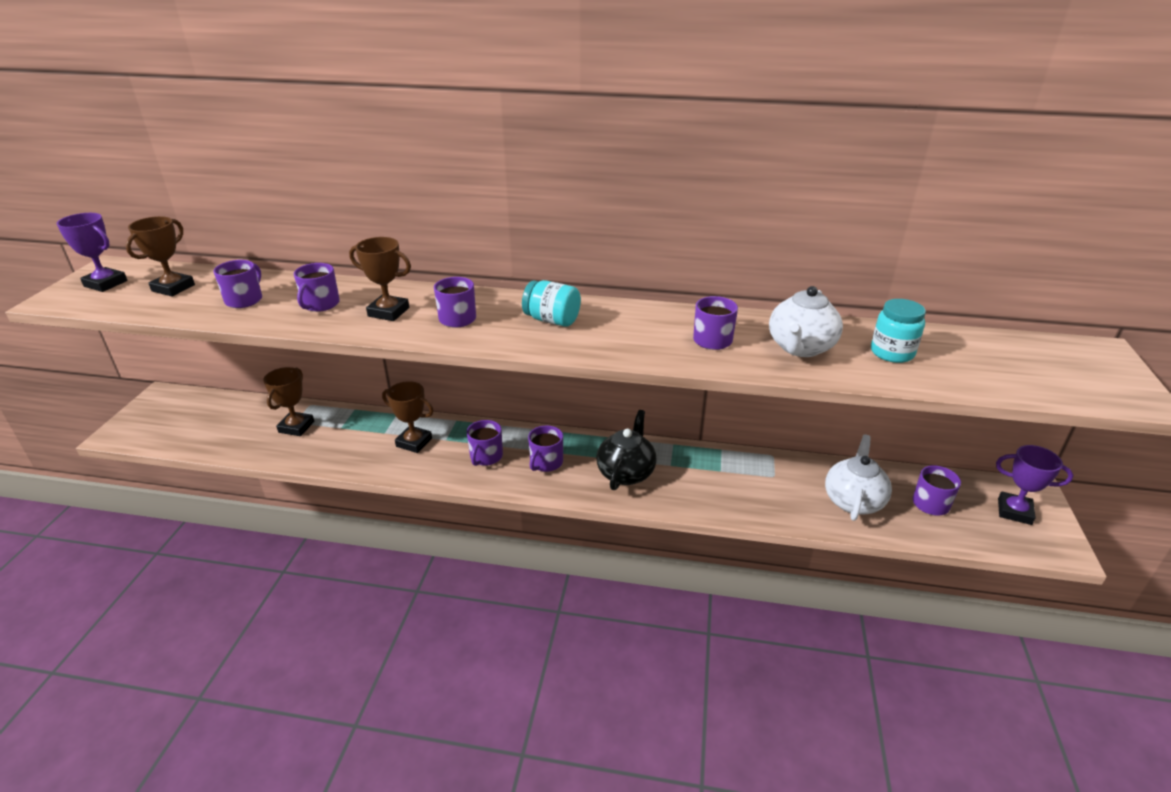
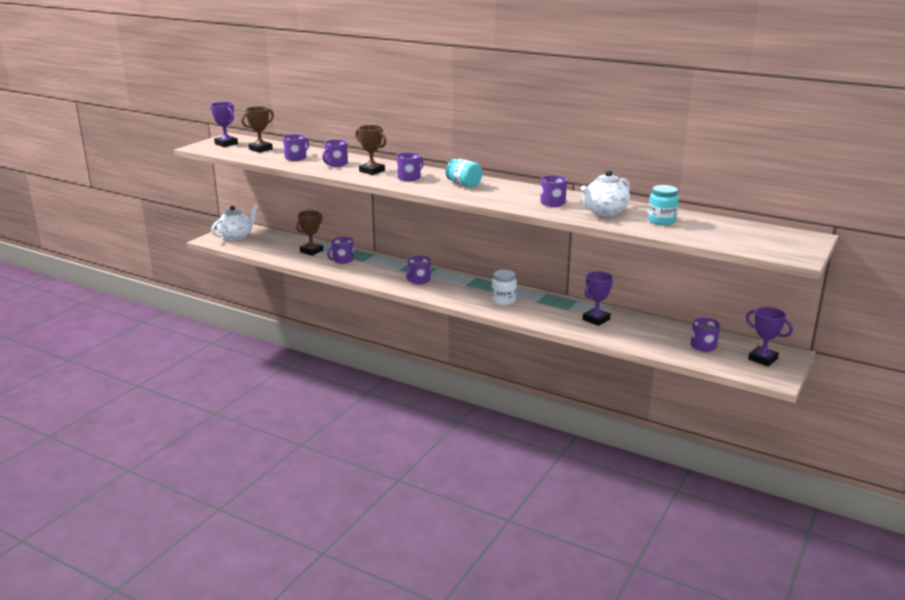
camera: 20 degrees right, 10 degrees down
brown trophy [382,381,434,453] -> none
purple mug [528,426,563,472] -> purple mug moved to [327,237,354,264]
black teapot [597,410,657,490] -> white jar [492,270,517,305]
white teapot [825,435,892,521] -> white teapot moved to [211,204,258,241]
none -> purple trophy [583,271,613,326]

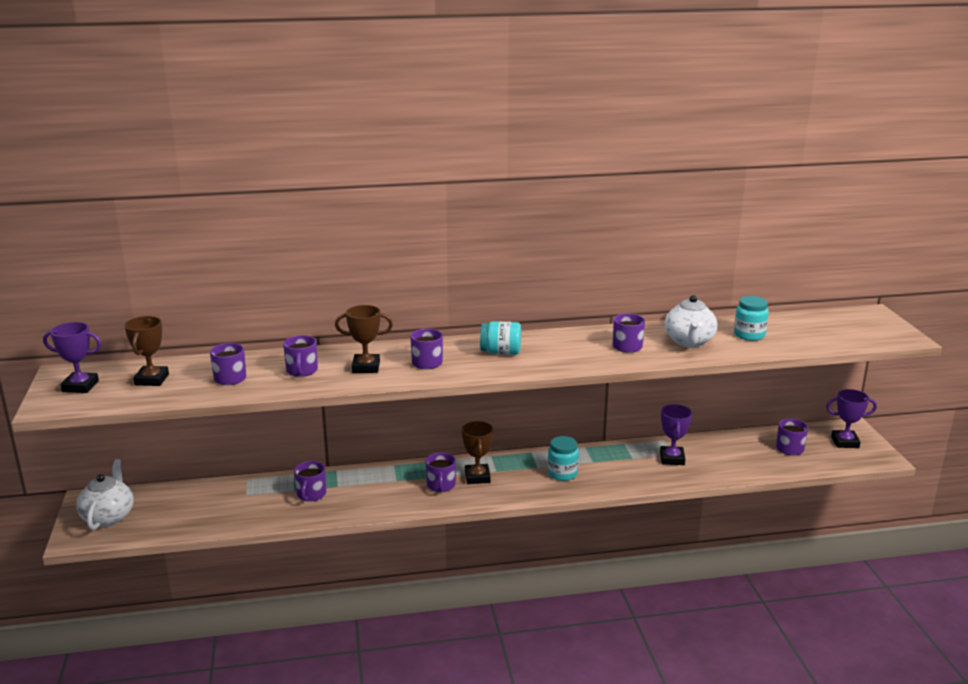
camera: 40 degrees left, 0 degrees up
brown trophy [296,210,323,256] -> brown trophy moved to [462,421,493,484]
white jar [492,270,517,305] -> turquoise jar [548,436,579,481]

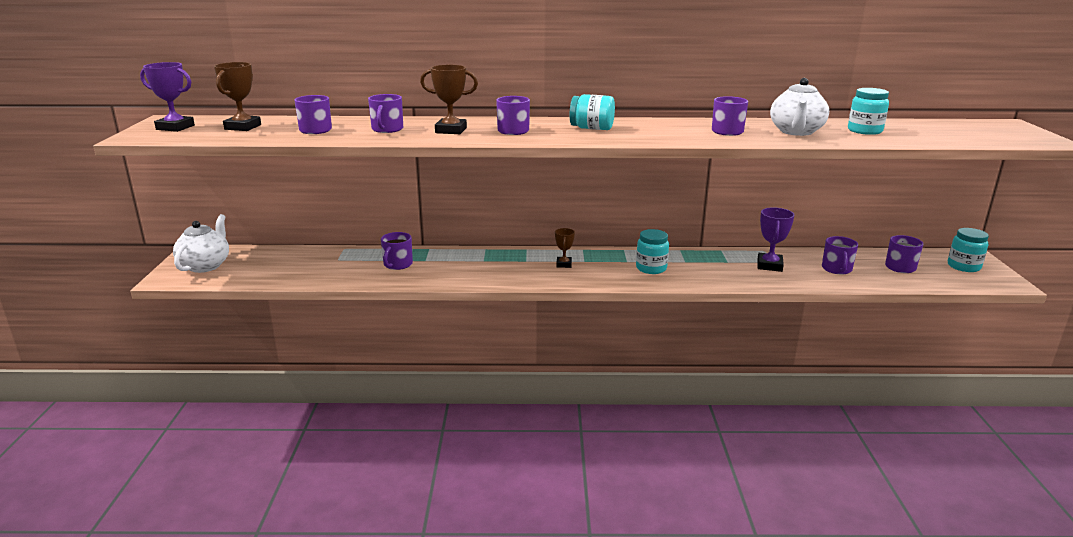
camera: 10 degrees right, 0 degrees up
purple mug [426,453,456,492] -> purple mug moved to [822,236,858,274]
brown trophy [462,421,493,484] -> brown trophy [555,228,575,268], size x0.63
purple trophy [826,389,877,448] -> turquoise jar [948,228,989,272]

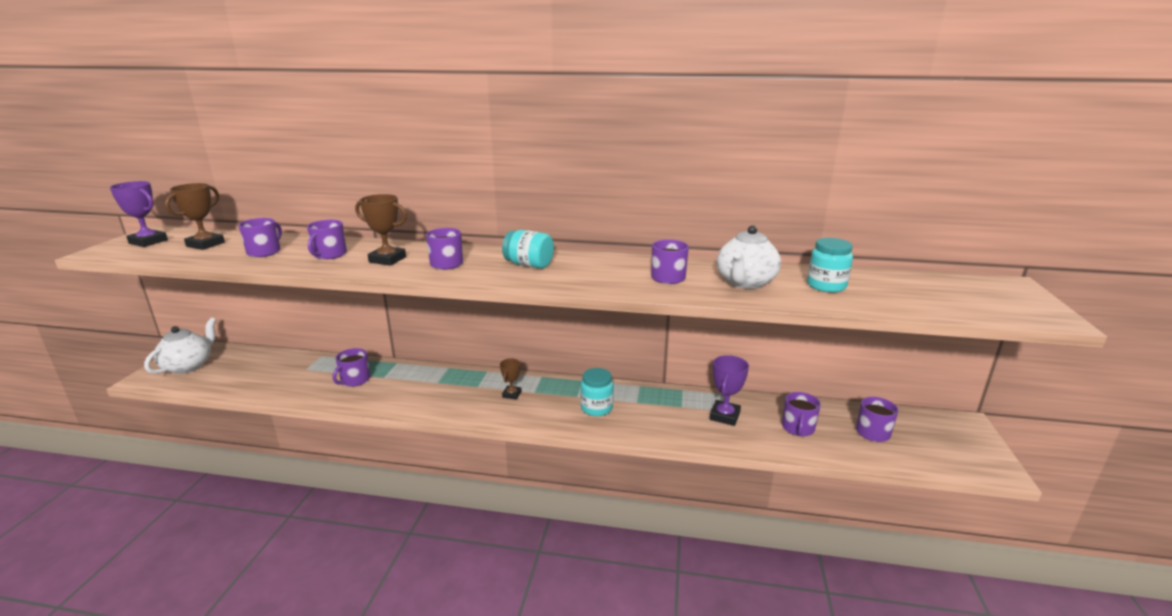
camera: 10 degrees right, 0 degrees up
turquoise jar [948,228,989,272] -> none

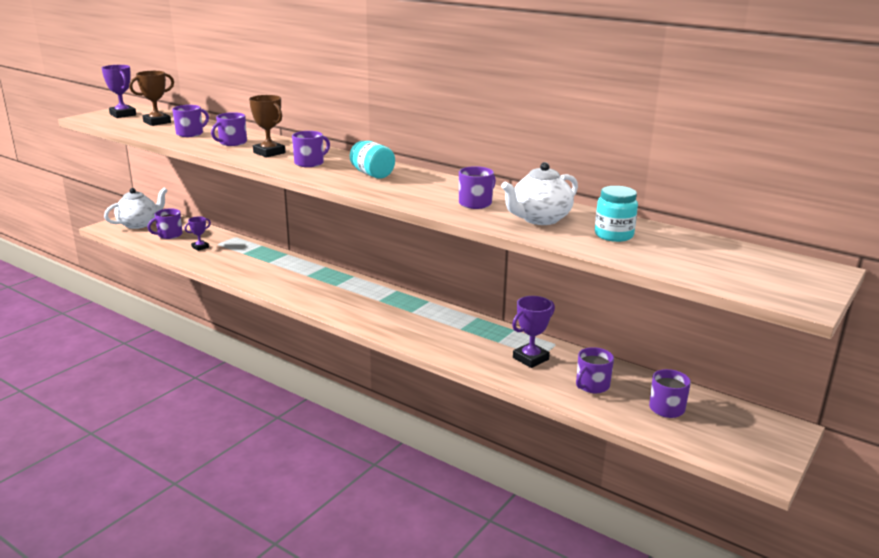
camera: 25 degrees right, 0 degrees up
purple mug [333,348,370,387] -> purple mug moved to [147,209,183,239]
brown trophy [500,358,521,400] -> none
turquoise jar [580,368,614,416] -> none
none -> purple trophy [185,216,211,251]

